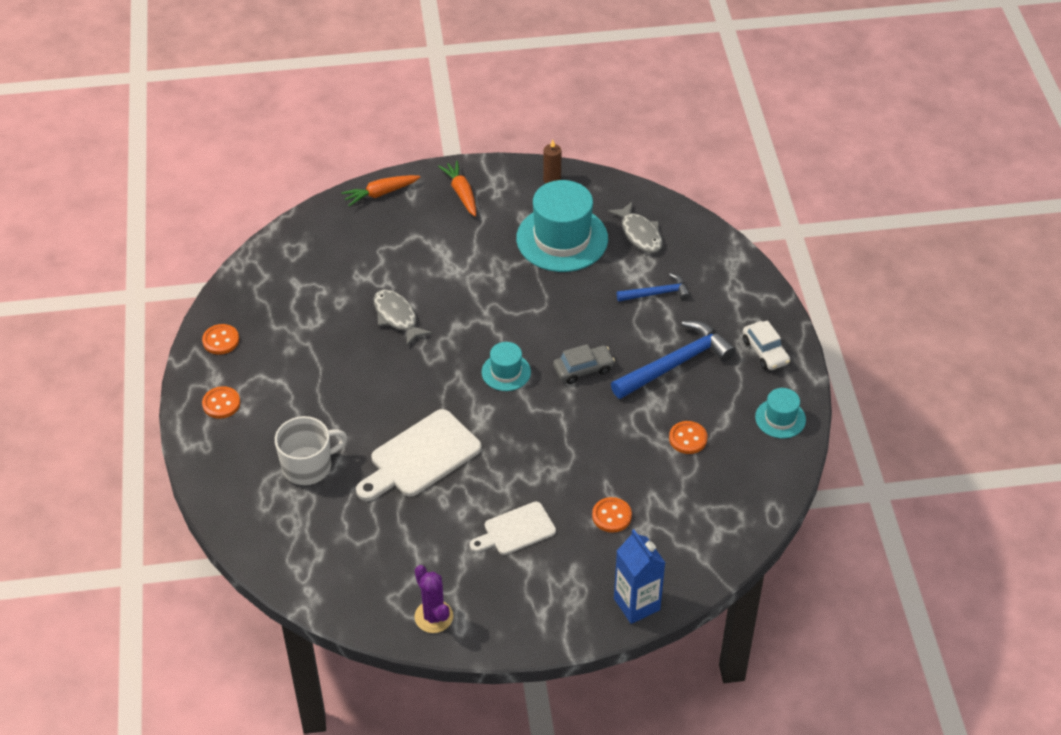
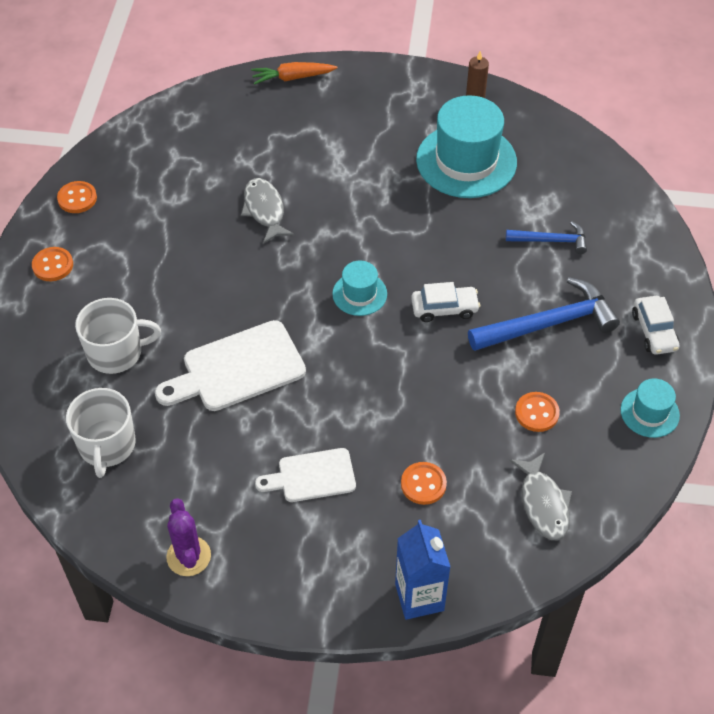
camera: 15 degrees right, 5 degrees up
orange carrot [438,161,476,217] -> none
grey car [553,344,615,384] -> white car [411,282,480,322]
grey fish [608,202,663,253] -> grey fish moved to [509,453,572,540]
none -> white mug [66,388,136,478]

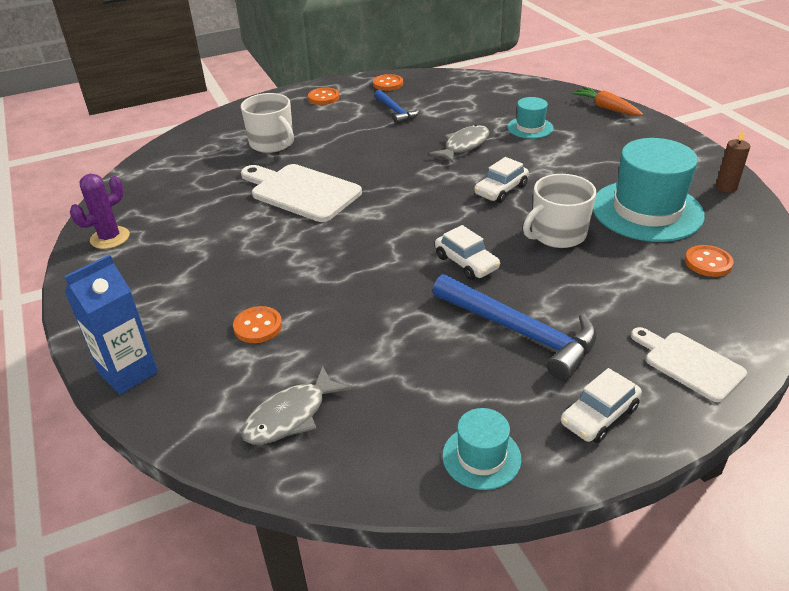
camera: 60 degrees right, 15 degrees down
white mug [66,388,136,478] -> white mug moved to [523,174,596,248]
white cutting board [255,448,356,502] -> white cutting board moved to [631,327,747,402]
turquoise hat [332,260,387,316] -> turquoise hat moved to [507,97,553,139]
blue hammer [506,221,587,254] -> blue hammer moved to [375,90,420,124]
orange button [515,392,560,432] -> orange button moved to [685,245,734,277]
none -> white car [474,157,529,203]

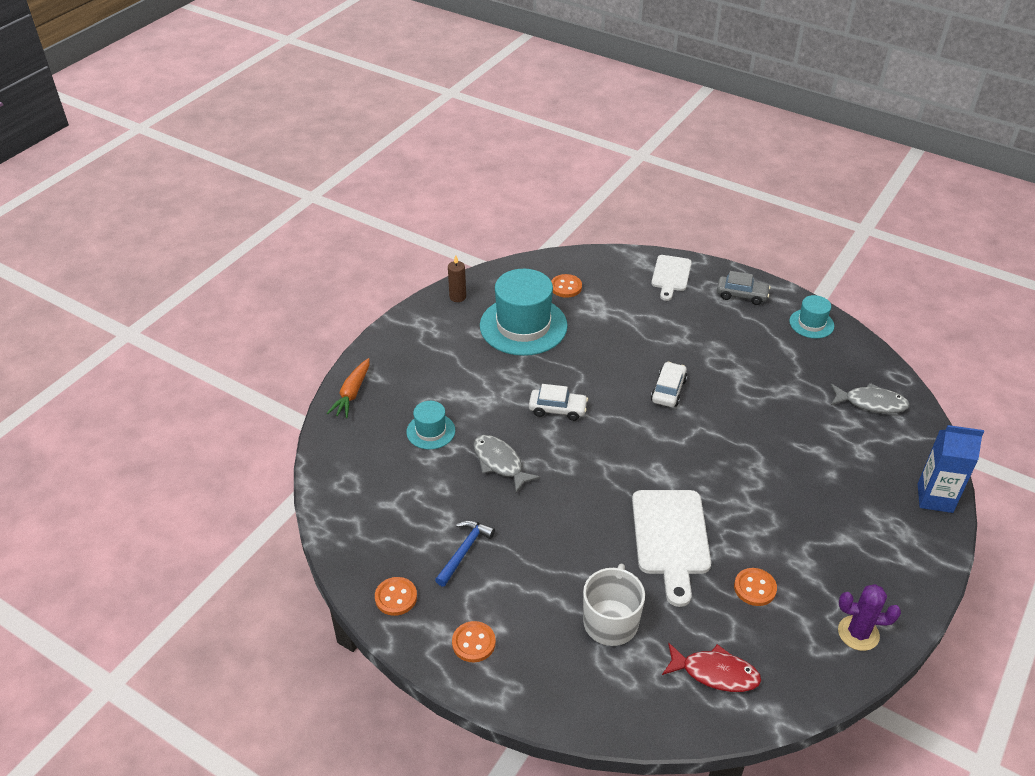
camera: 125 degrees left, 5 degrees up
orange button [233,306,282,343] -> orange button moved to [734,568,777,606]
grey fish [429,125,490,163] -> grey fish turned 45 degrees clockwise [473,435,540,493]
blue hammer [433,274,597,381] -> none
white mug [523,174,596,248] -> none
white car [561,368,642,443] -> grey car [717,271,771,305]
none -> red fish [662,643,761,692]

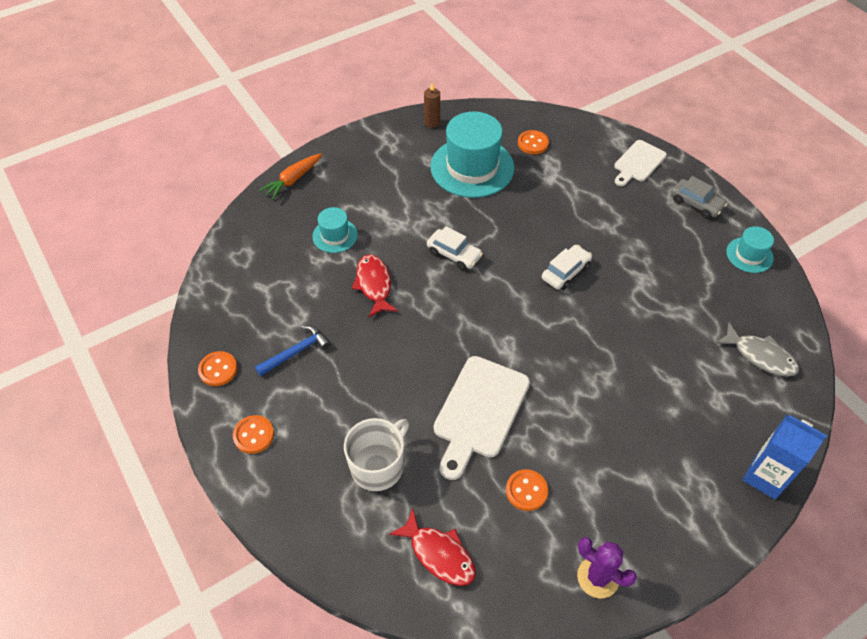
camera: 25 degrees right, 10 degrees up
grey fish [473,435,540,493] -> red fish [352,255,398,317]

